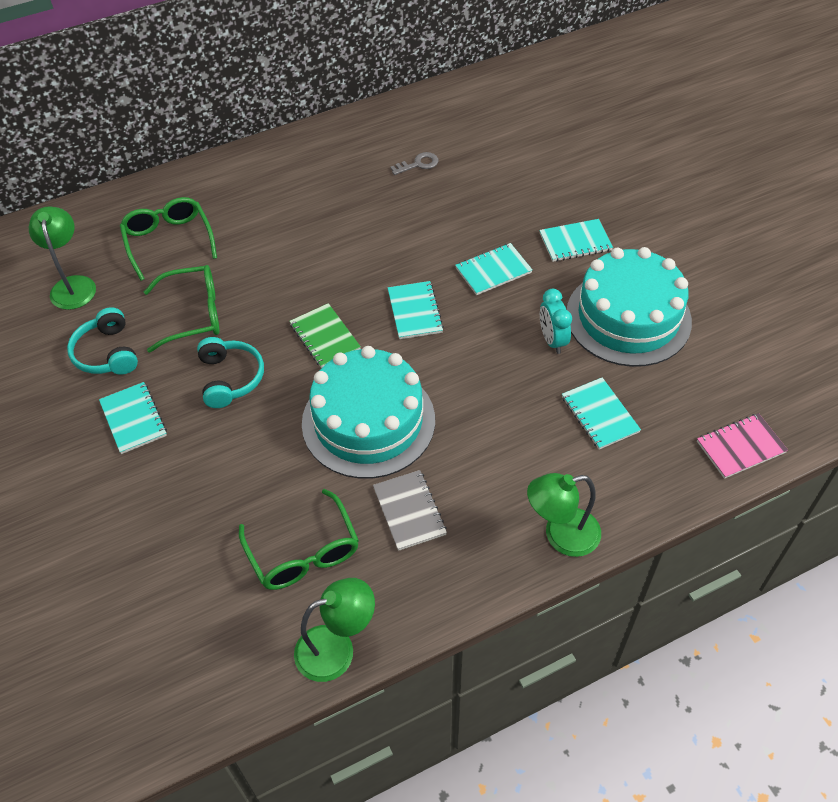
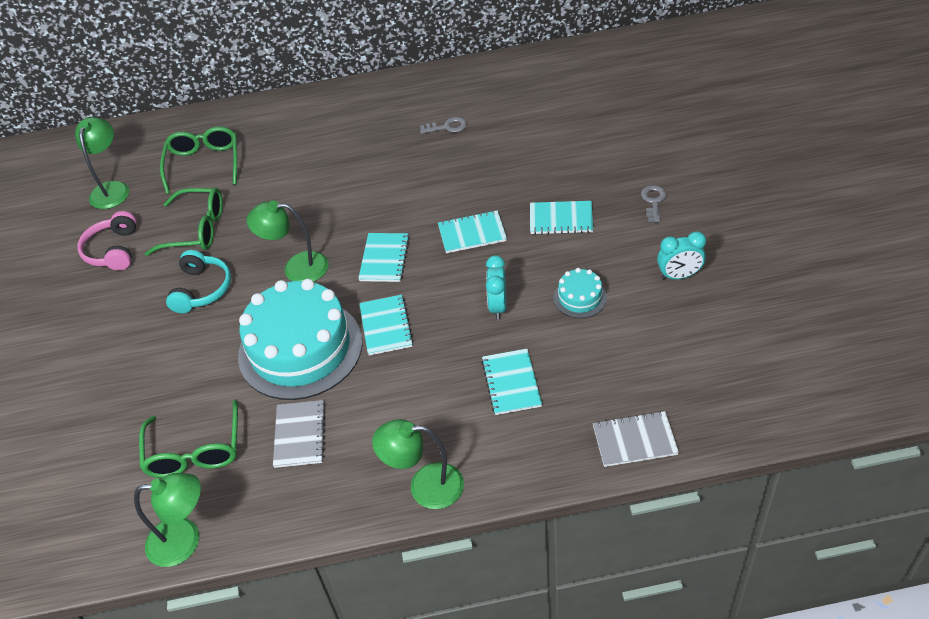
camera: 20 degrees right, 5 degrees down
turquoise headphones [67,307,138,375] -> pink headphones [77,211,137,271]
turquoise notebook [99,382,167,454] -> turquoise notebook moved to [359,295,414,355]
green notebook [289,303,361,368] -> green lamp [246,200,328,282]
turquoise cake [567,247,692,367] -> turquoise cake [554,268,607,318], size x0.43
pink notebook [697,413,788,479] -> grey notebook [593,411,679,467]
none -> grey key [641,185,667,223]
none -> turquoise clock [657,231,706,280]

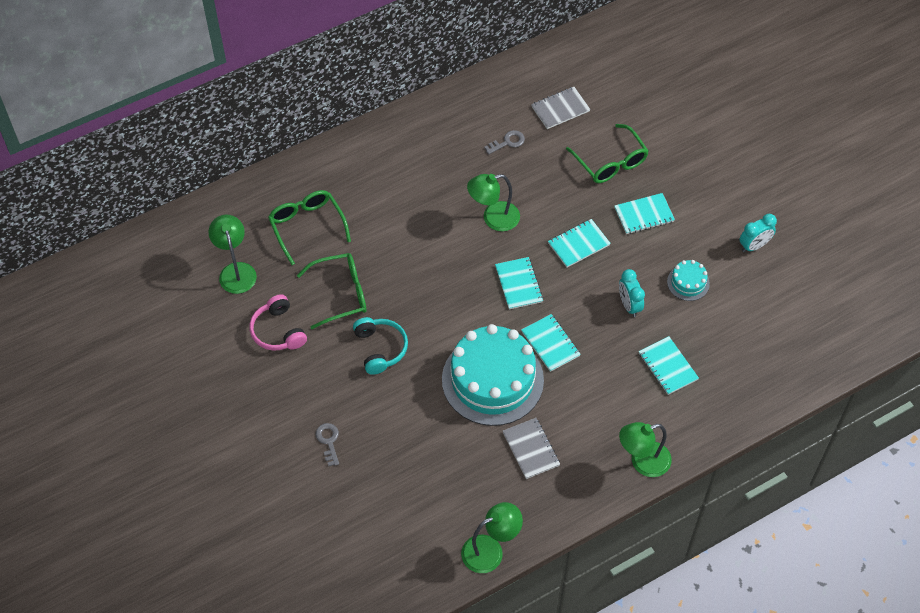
camera: 25 degrees left, 10 degrees up
green glasses [139,400,238,478] -> green glasses moved to [566,124,648,183]
green lamp [246,200,328,282] -> green lamp moved to [467,174,520,231]
grey notebook [593,411,679,467] -> grey notebook moved to [531,87,590,129]
grey key [641,185,667,223] -> grey key moved to [316,423,339,466]

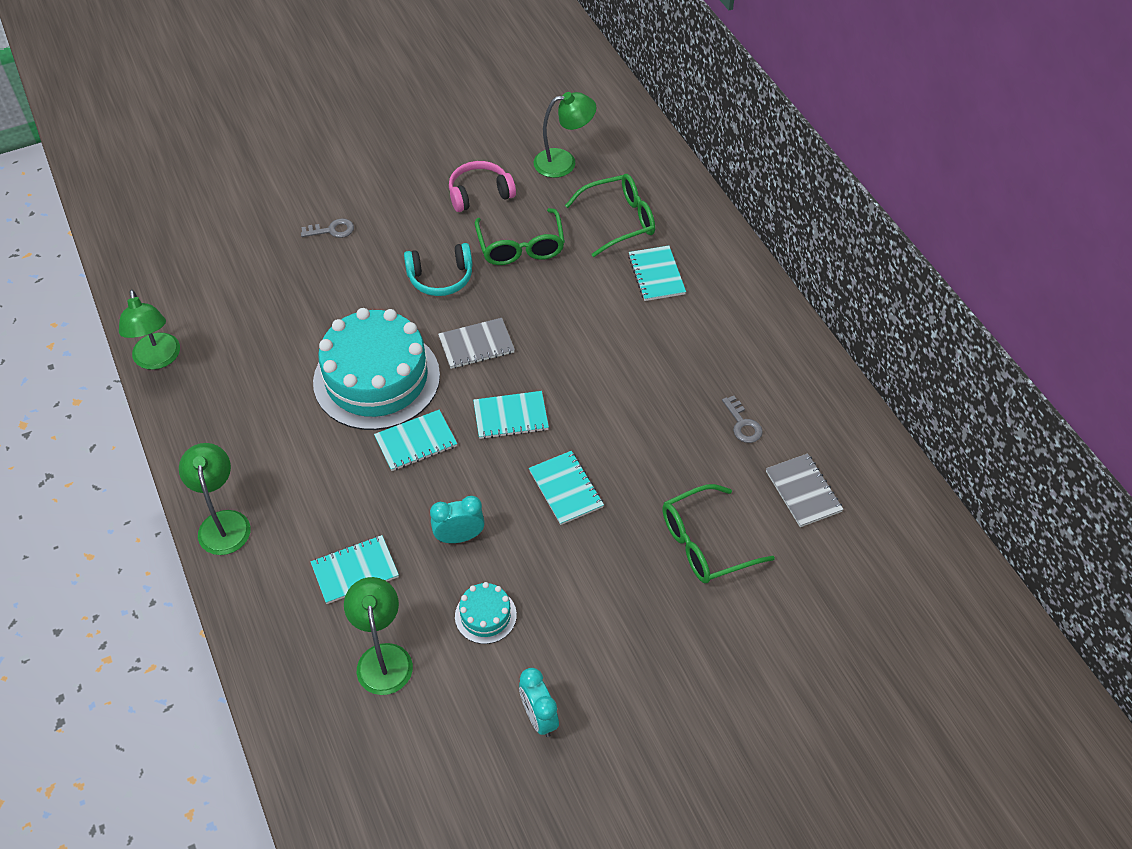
camera: 95 degrees right, 5 degrees down
green lamp [467,174,520,231] -> green lamp moved to [344,577,413,695]
grey notebook [503,418,560,479] -> grey notebook moved to [438,318,515,369]
turquoise notebook [614,193,675,234] -> turquoise notebook moved to [628,246,686,301]

